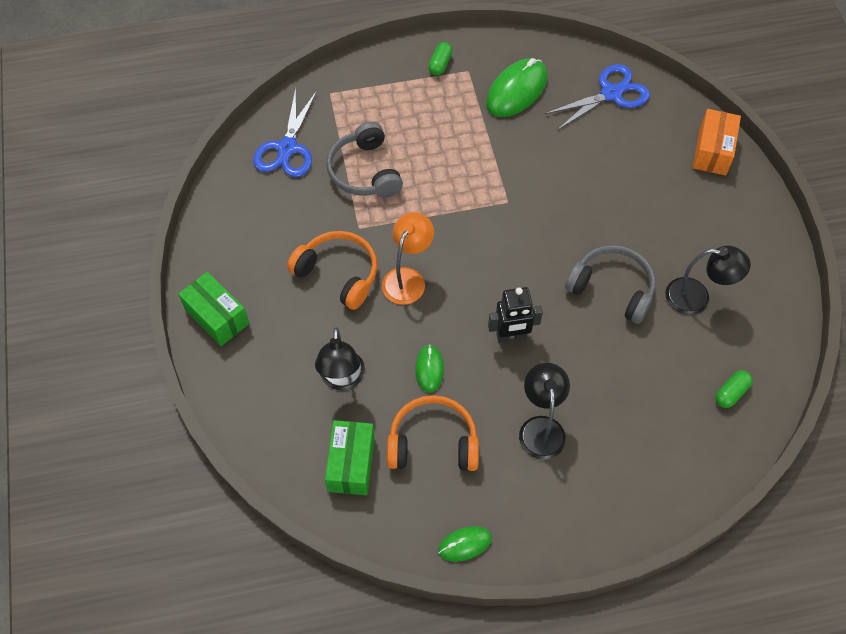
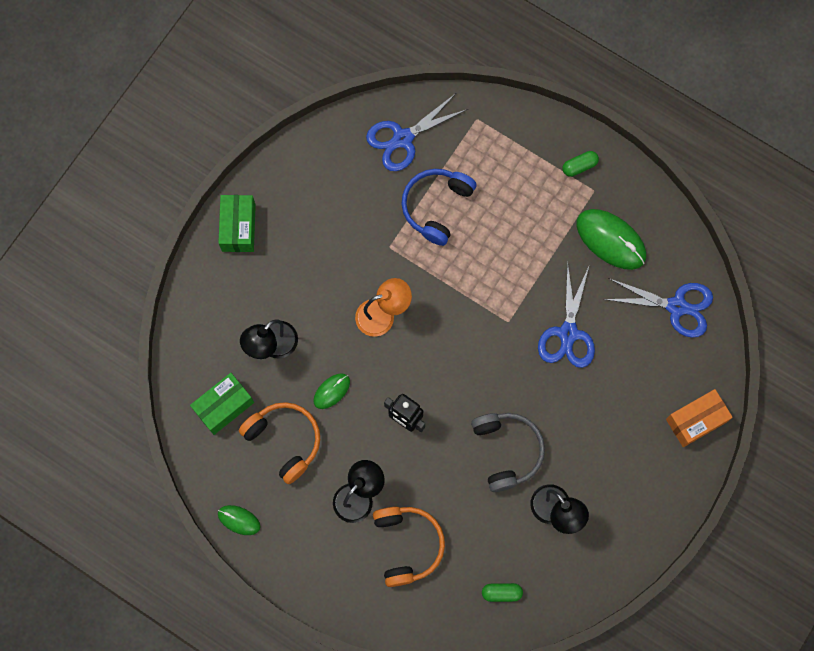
camera: 45 degrees right, 15 degrees up
orange headphones [287,231,377,310] -> orange headphones moved to [373,507,445,587]
grey headphones [326,122,403,198] -> blue headphones [402,169,477,246]
green mouse [486,58,547,117] -> green mouse turned 45 degrees clockwise [576,209,646,270]
none -> blue scissors [538,262,595,368]

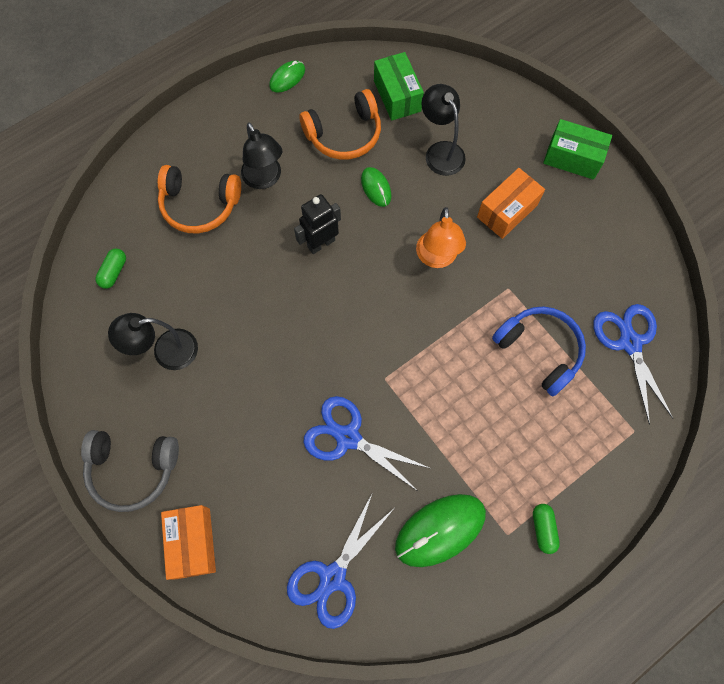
camera: 110 degrees right, 5 degrees down
grey headphones [471,413,545,492] -> grey headphones moved to [81,430,179,512]
none -> orange box [477,168,545,239]

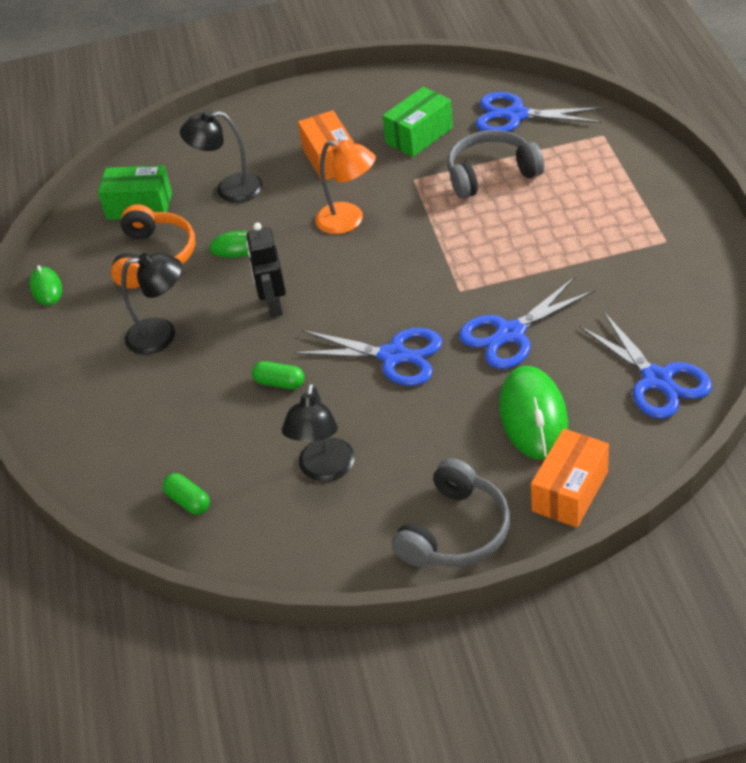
camera: 60 degrees left, 25 degrees down
orange headphones [158,165,241,233] -> none
orange box [161,505,216,580] -> orange box turned 75 degrees counterclockwise [531,429,609,528]
green mouse [395,494,486,567] -> green mouse moved to [499,366,568,460]
blue headphones [492,306,586,396] -> grey headphones [447,130,544,199]
green capsule [533,504,560,554] -> green capsule moved to [252,361,304,389]
green box [543,119,612,180] -> green box moved to [382,87,453,157]
none -> blue scissors [293,328,443,386]

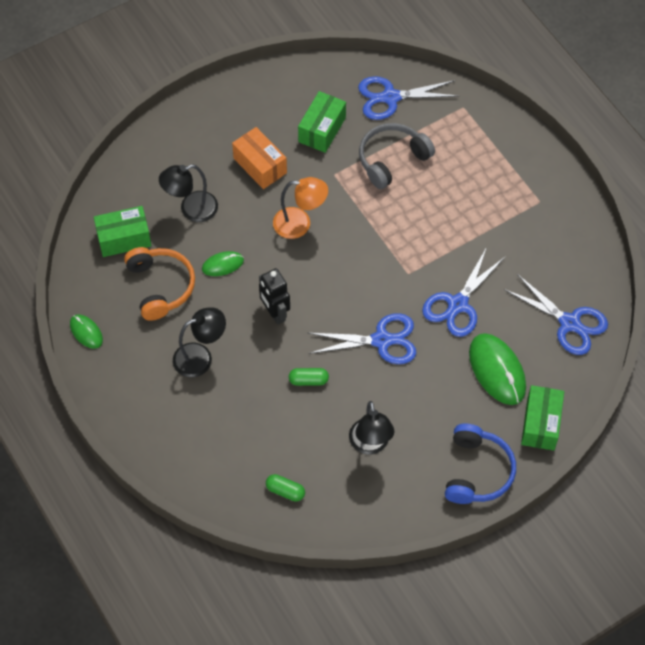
camera: 25 degrees left, 15 degrees up
grey headphones [392,458,510,567] -> blue headphones [445,424,516,504]
orange box [531,429,609,528] -> green box [521,385,564,451]

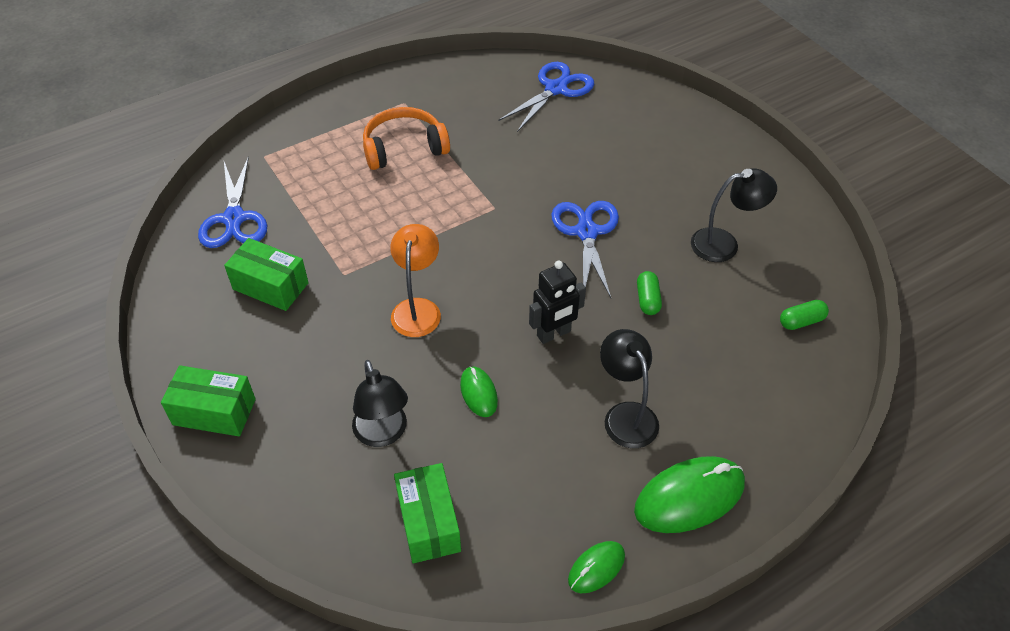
camera: 90 degrees left, 10 degrees down
orange headphones [124,247,195,321] -> orange headphones moved to [363,107,450,170]
orange box [232,127,287,189] -> none
green capsule [266,474,305,502] -> green capsule turned 45 degrees clockwise [780,300,829,330]
grey headphones [359,123,435,189] -> none
blue scissors [422,247,505,337] -> none
blue headphones [445,424,516,504] -> none
green mouse [469,333,526,405] -> green mouse moved to [634,456,745,533]
green box [521,385,564,451] -> green box moved to [161,365,256,436]

